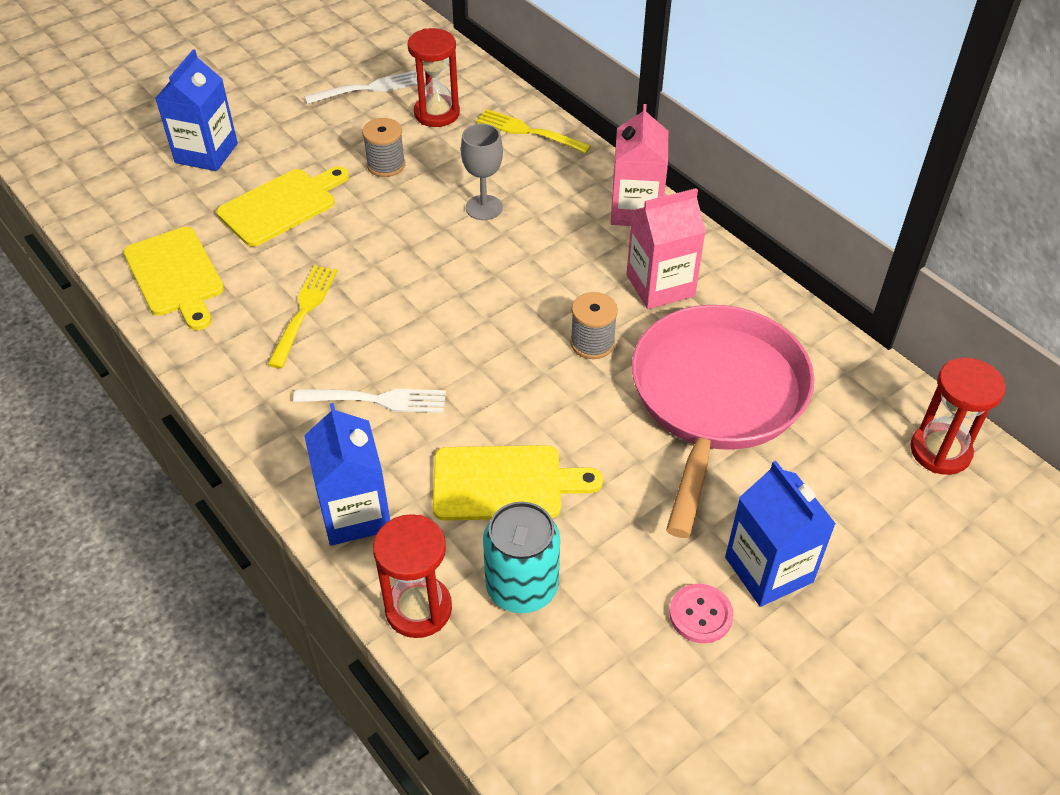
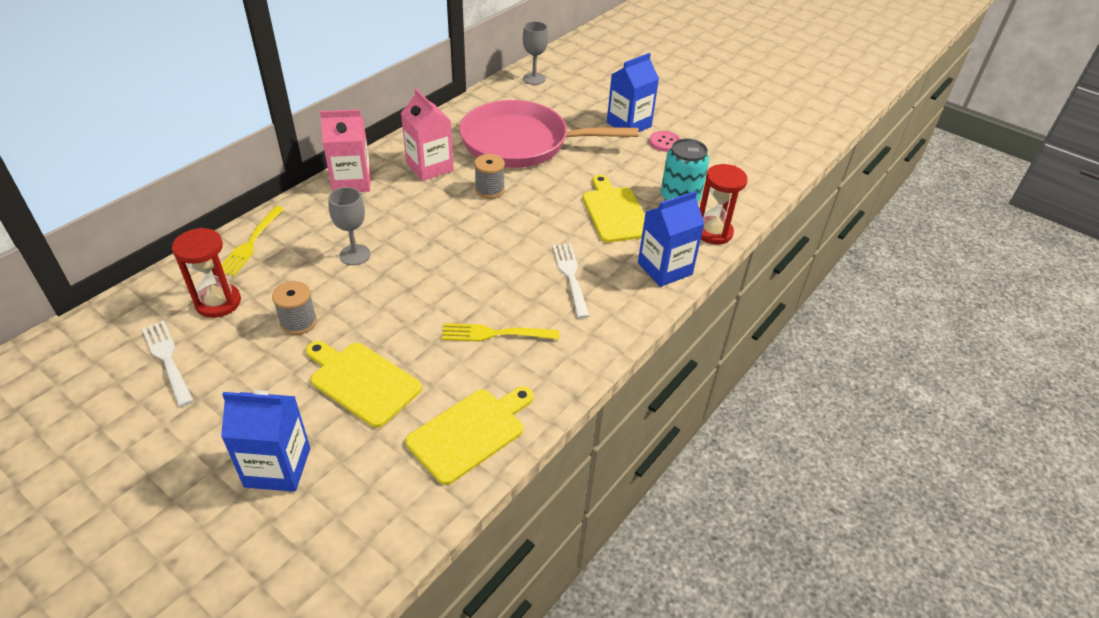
camera: 105 degrees left, 5 degrees down
red hourglass [910,357,1006,475] -> grey goblet [523,21,548,85]

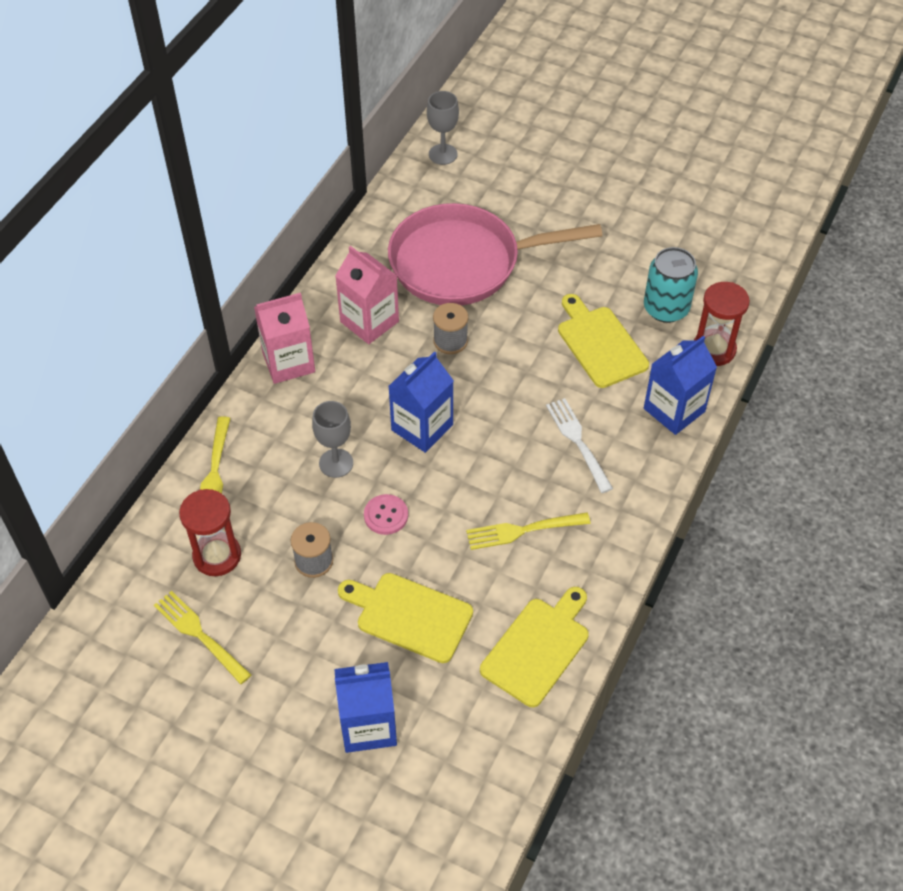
camera: 10 degrees left, 10 degrees up
white fork [142,320,194,407] -> yellow fork [154,591,252,684]
blue carton [607,53,659,132] -> blue carton moved to [388,351,454,453]
pink button [649,131,681,152] -> pink button moved to [364,494,408,535]

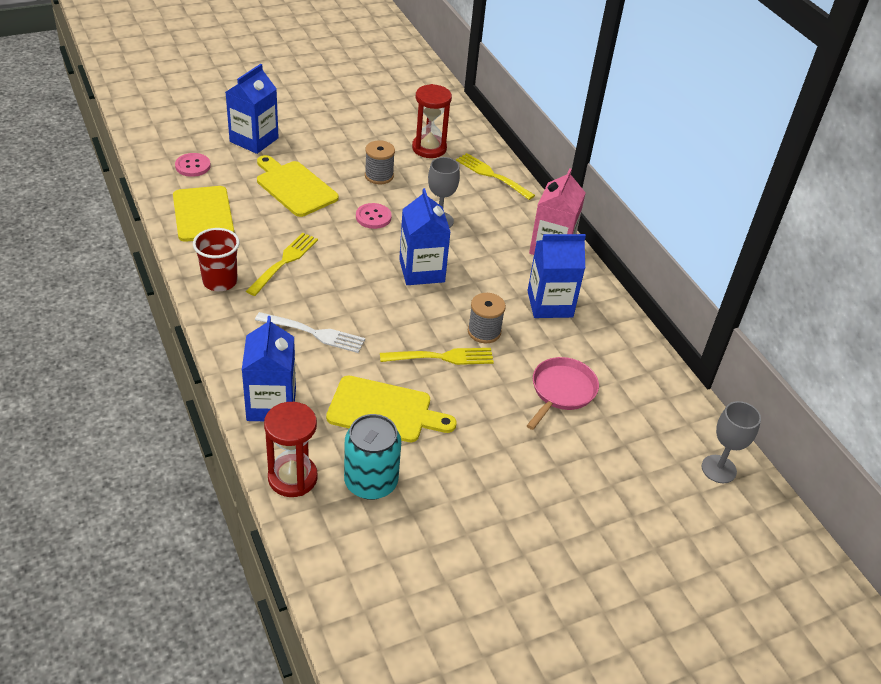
camera: 125 degrees right, 10 degrees down
yellow fork [154,591,252,684] -> yellow fork moved to [380,348,494,365]
pink carton [335,246,399,344] -> blue carton [527,234,586,318]
yellow cutting board [338,573,473,663] -> yellow cutting board turned 105 degrees counterclockwise [257,155,339,217]
pink pan [388,203,602,306] -> pink pan [527,357,599,430], size x0.48
none -> pink button [175,153,211,177]
none -> red cup [193,228,240,291]

